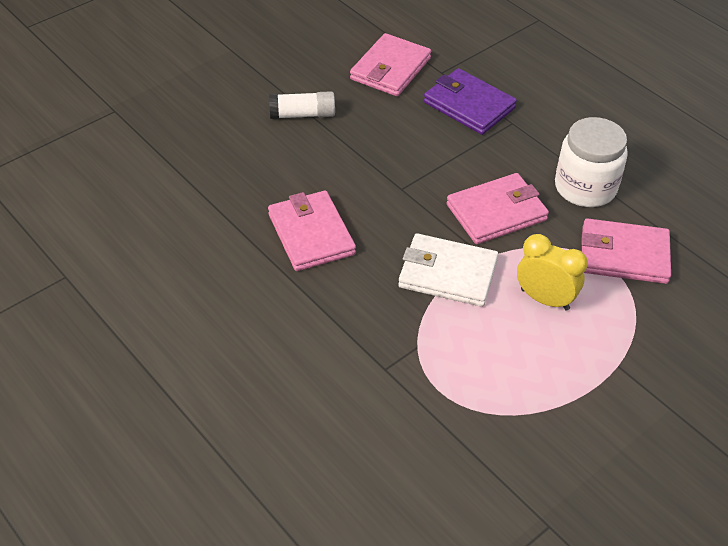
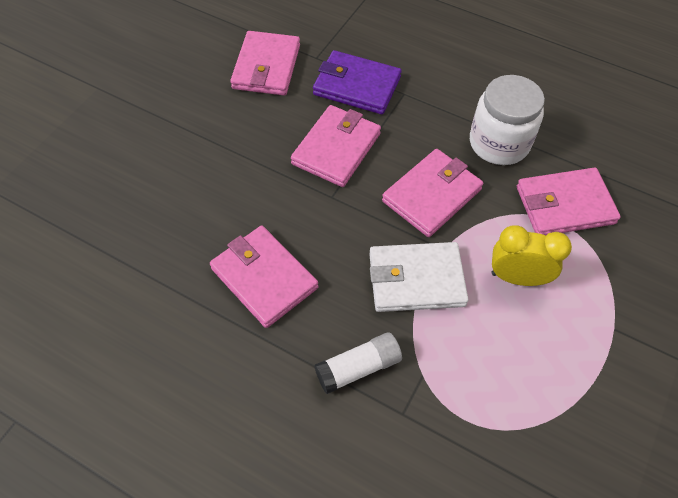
camera: 20 degrees left, 10 degrees up
white glue stick [269,91,335,119] -> white glue stick moved to [314,332,402,394]
none -> pink wallet [291,105,381,187]

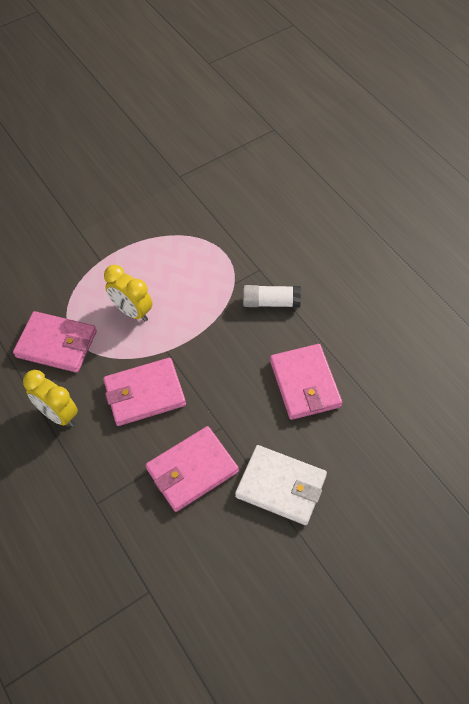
camera: 150 degrees left, 0 degrees up
pink wallet [230,31,300,95] -> none
purple wallet [313,50,402,114] -> none
white wallet [369,242,469,312] -> white wallet moved to [235,445,327,525]
white jar [470,75,545,165] -> yellow clock [23,370,78,426]

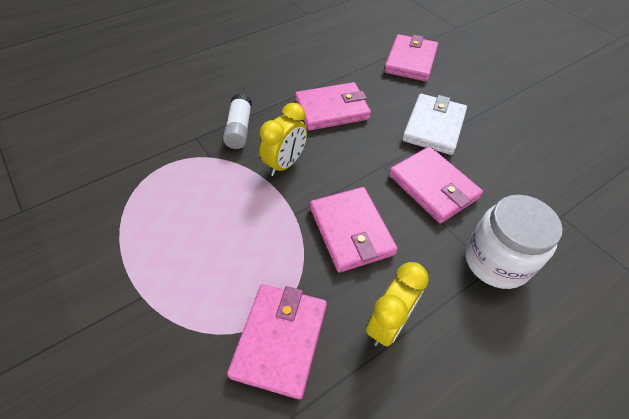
camera: 95 degrees left, 5 degrees down
yellow clock [104,265,153,322] -> yellow clock moved to [259,102,307,176]
none -> pink wallet [384,34,438,82]
none -> white jar [465,195,563,289]

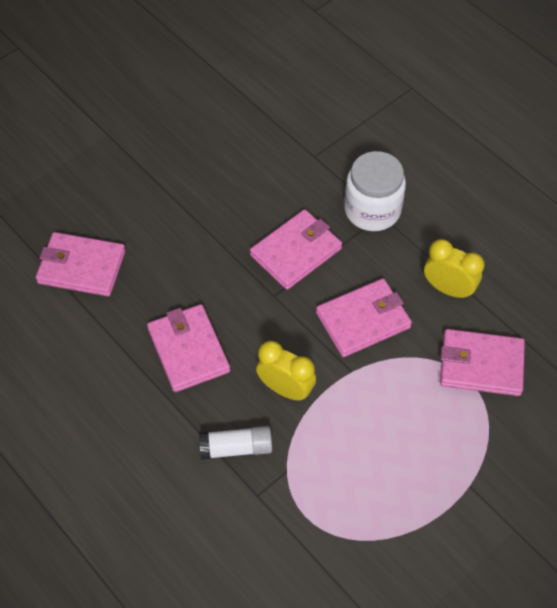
camera: 95 degrees left, 5 degrees up
white wallet [402,94,467,155] -> none

